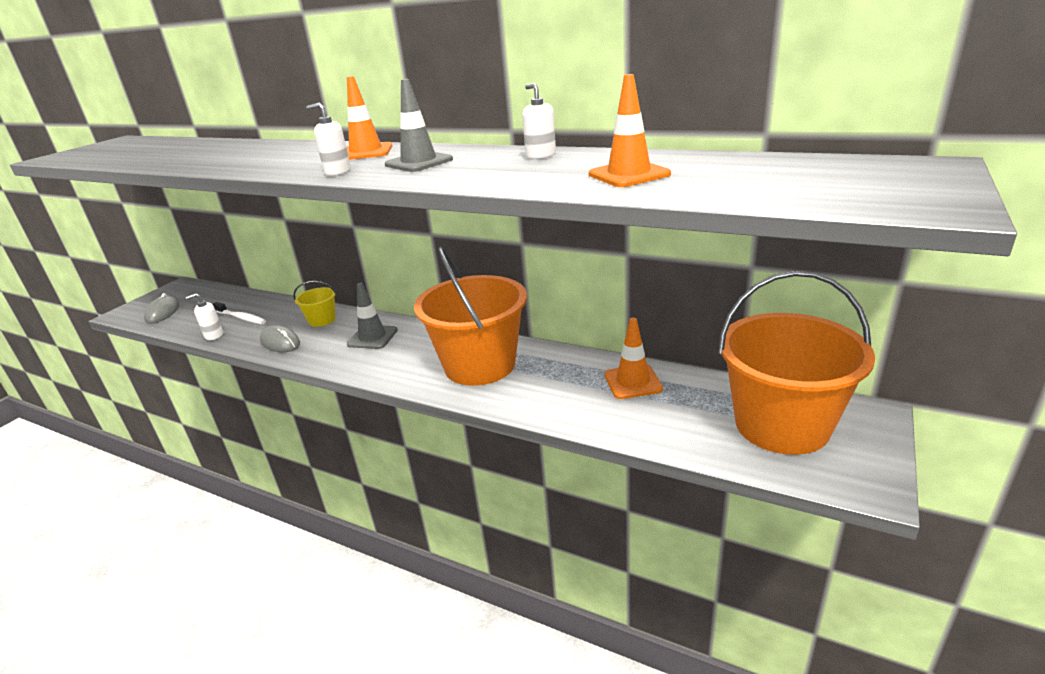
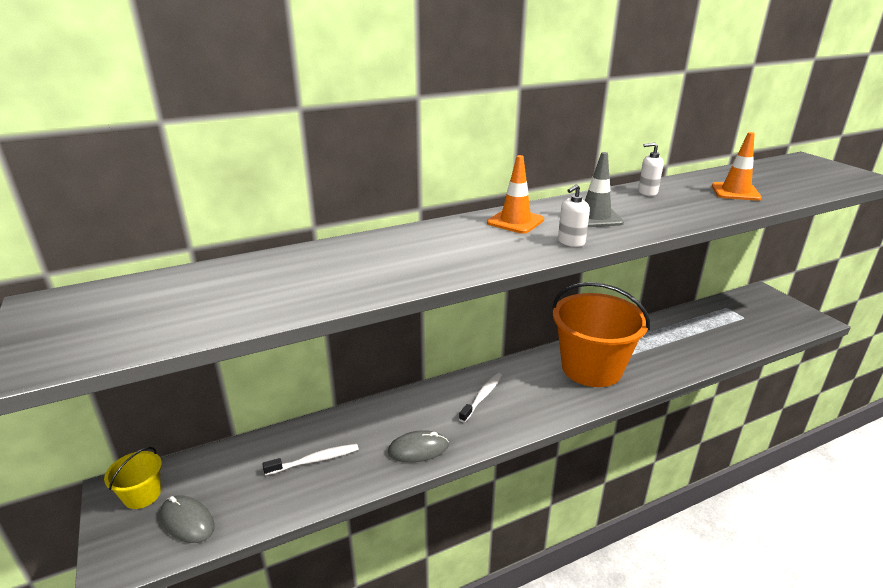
camera: 55 degrees left, 0 degrees up
white soap dispenser [186,293,223,340] -> none
yellow bucket [293,281,337,327] -> yellow bucket moved to [104,447,162,509]
grey traffic cone [347,283,398,349] -> white toothbrush [459,373,502,423]
orange traffic cone [604,317,663,399] -> none
orange bucket [718,271,875,455] -> none

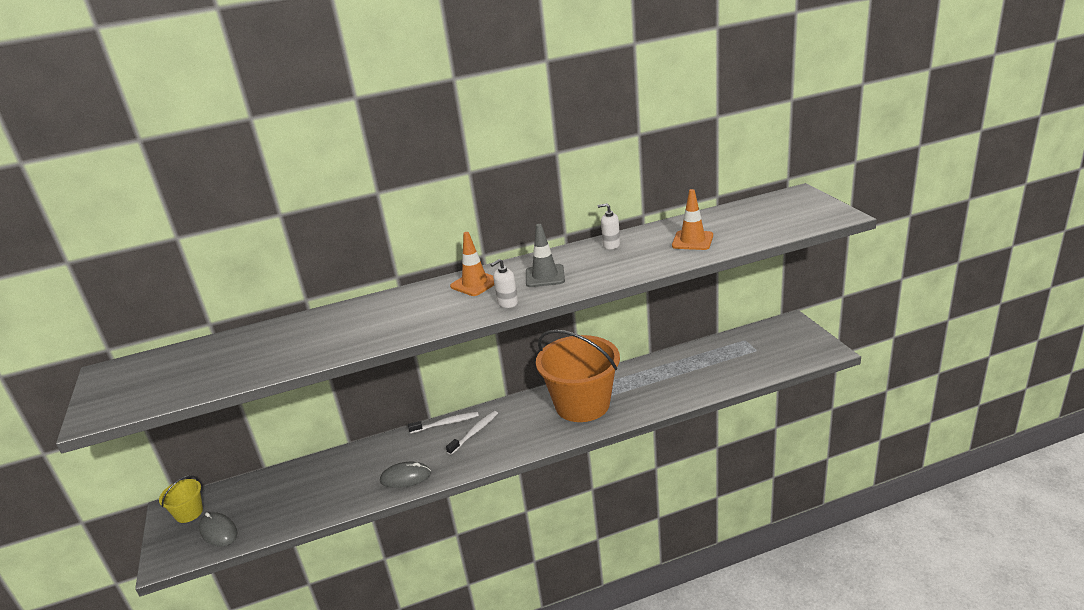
camera: 10 degrees right, 0 degrees up
white toothbrush [263,444,359,476] -> white toothbrush moved to [408,411,479,434]

